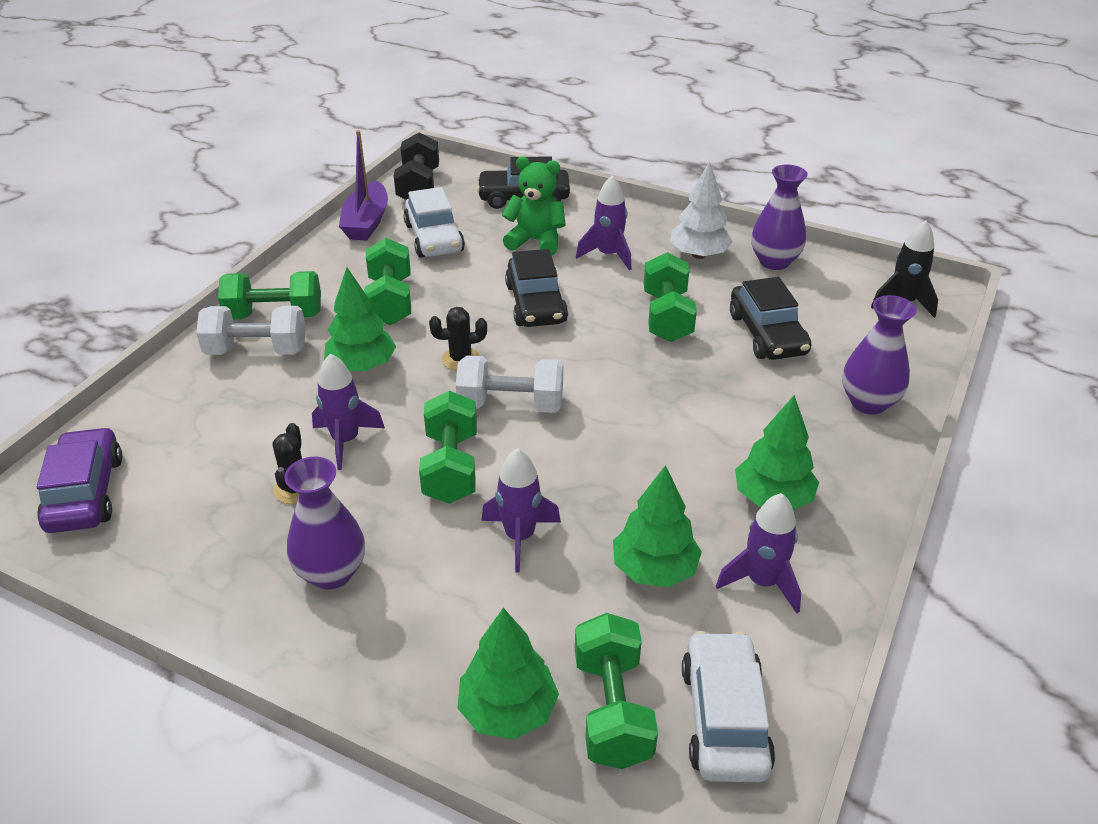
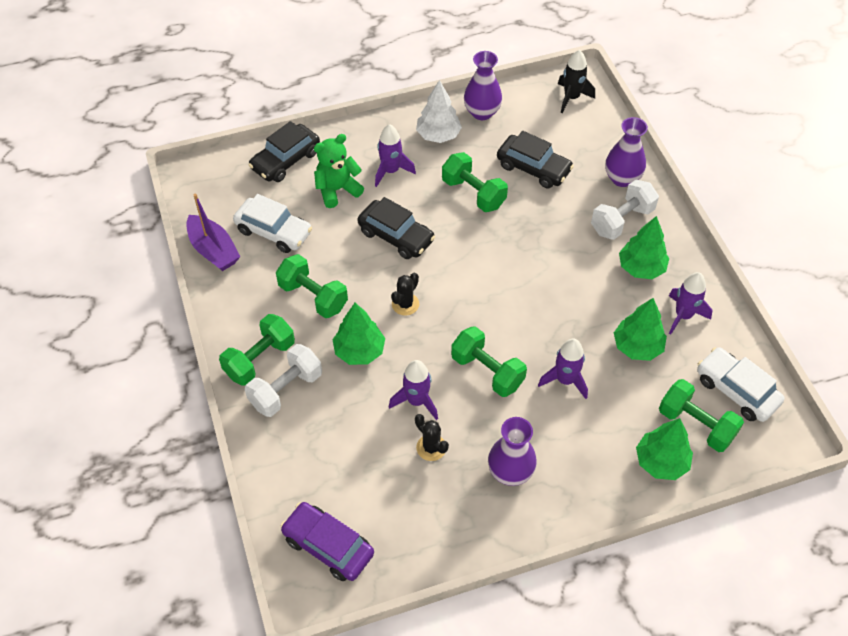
camera: 45 degrees left, 15 degrees up
black dumbbell [394,132,439,200] -> none
white dumbbell [456,356,563,413] -> white dumbbell moved to [591,180,659,240]

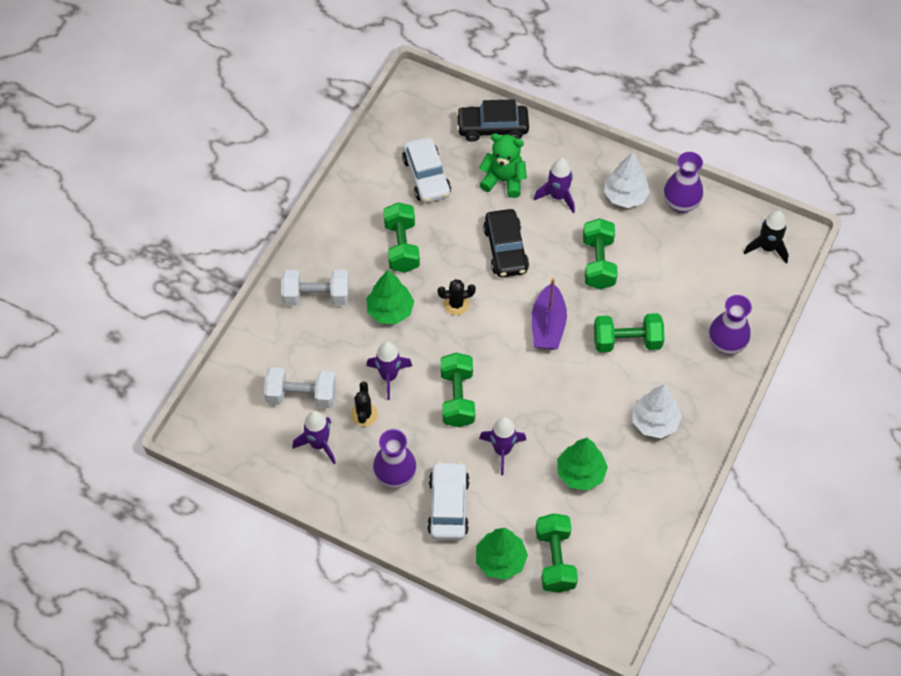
camera: 45 degrees right, 5 degrees up
purple boat [186,194,240,271] -> purple boat moved to [531,278,567,350]
green dumbbell [219,314,295,386] -> green dumbbell moved to [594,313,664,352]
purple car [280,502,374,581] -> none
black car [497,131,574,189] -> none
white dumbbell [591,180,659,240] -> white dumbbell moved to [264,367,336,408]
green tree [619,216,669,279] -> white tree [632,385,682,438]
purple rocket [669,272,712,335] -> purple rocket moved to [292,411,336,464]
white car [697,347,785,422] -> white car moved to [427,461,469,540]

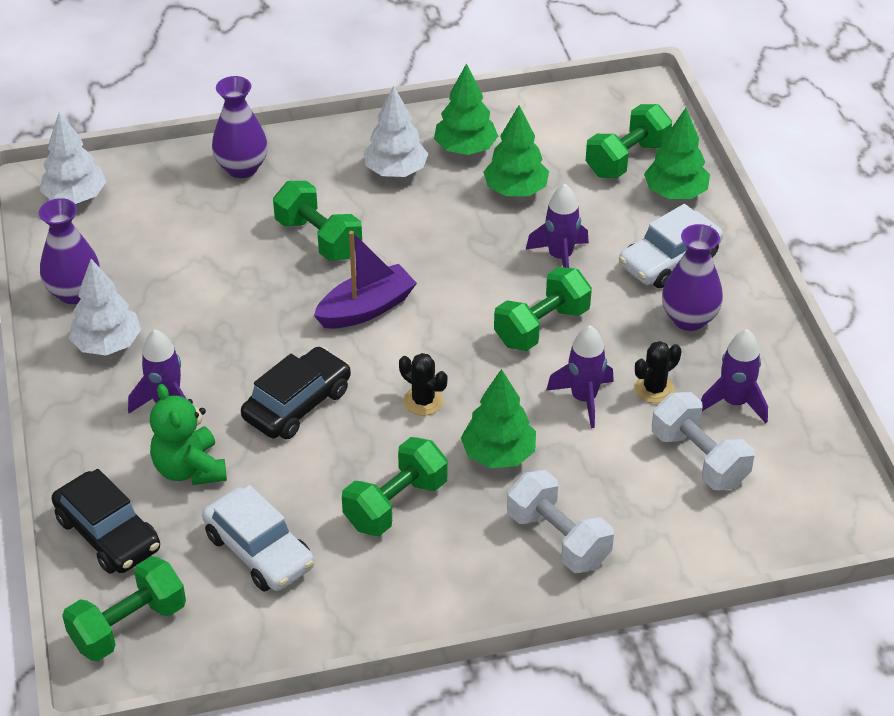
camera: 130 degrees left, 15 degrees down
white car [402,137,451,203] -> white car turned 105 degrees clockwise [202,485,314,591]
green dumbbell [583,218,618,289] -> green dumbbell moved to [62,556,186,661]
black rocket [744,210,789,264] -> white tree [40,112,106,204]
none -> green tree [434,63,498,155]

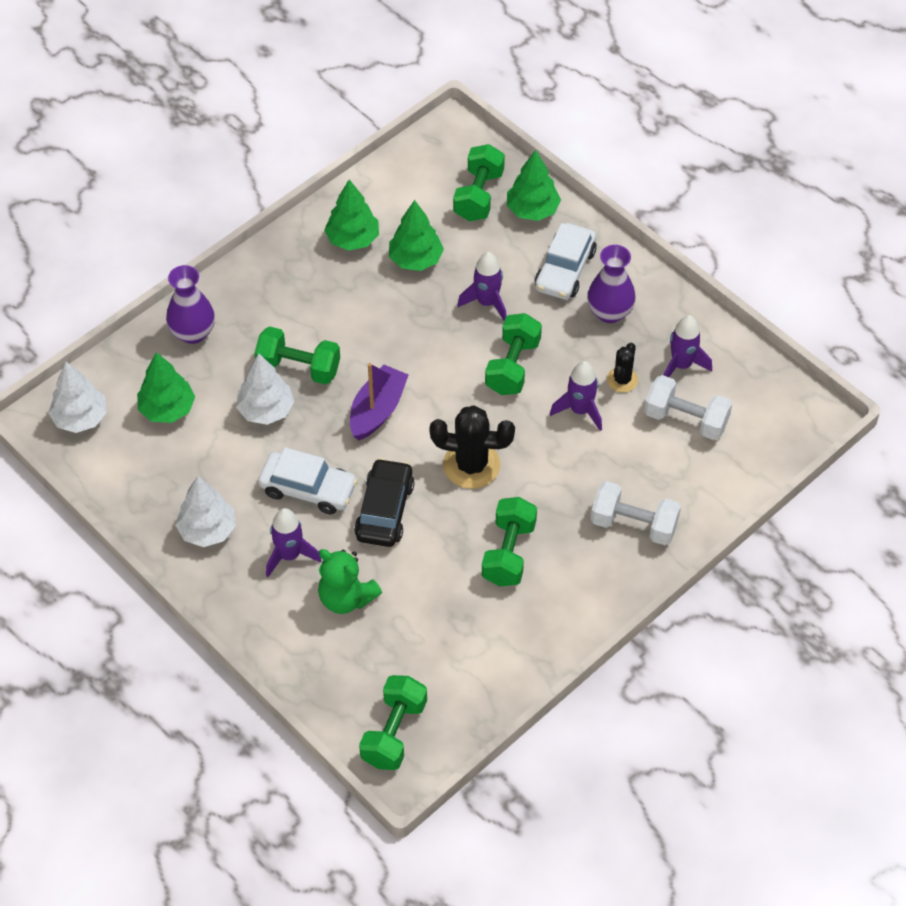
camera: 30 degrees left, 10 degrees up
purple vase [39,198,100,304] -> none
black car [52,469,160,574] -> none
white car [202,485,314,591] -> white car moved to [258,447,358,514]
white tree [363,86,428,177] -> white tree moved to [236,354,294,425]
black cactus [399,353,447,416] -> black cactus [429,405,515,489], size x1.78
green tree [461,369,536,468] -> green tree moved to [137,352,195,423]

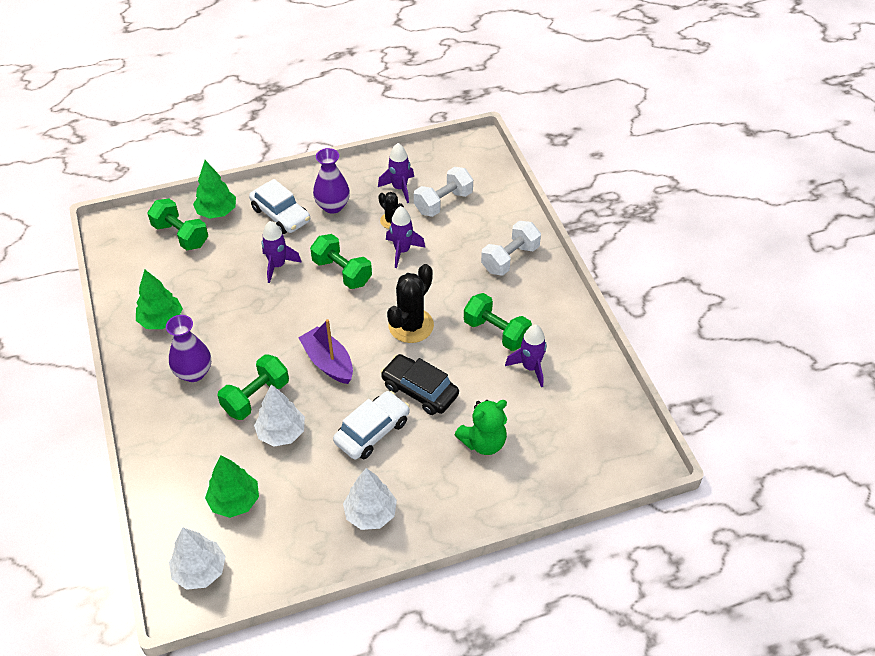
camera: 65 degrees left, 5 degrees down
purple vase [166,265,215,344] -> purple vase moved to [166,315,211,382]
purple rocket [266,508,322,577] -> purple rocket moved to [505,324,547,387]
green dumbbell [359,675,427,770] -> none
green tree [389,200,444,271] -> none

